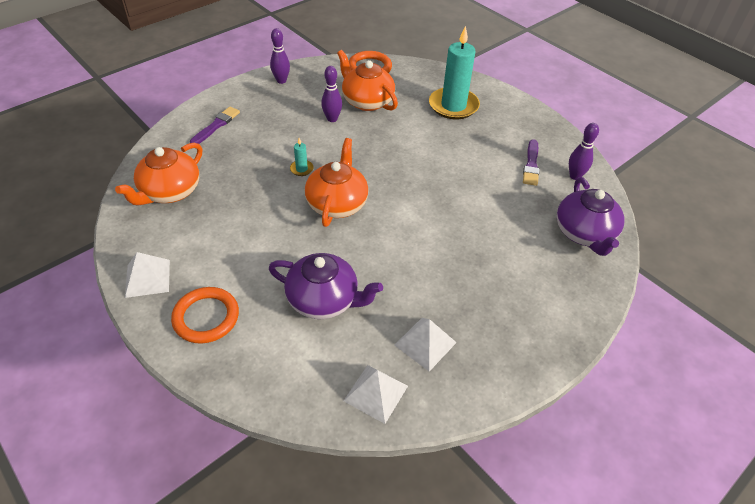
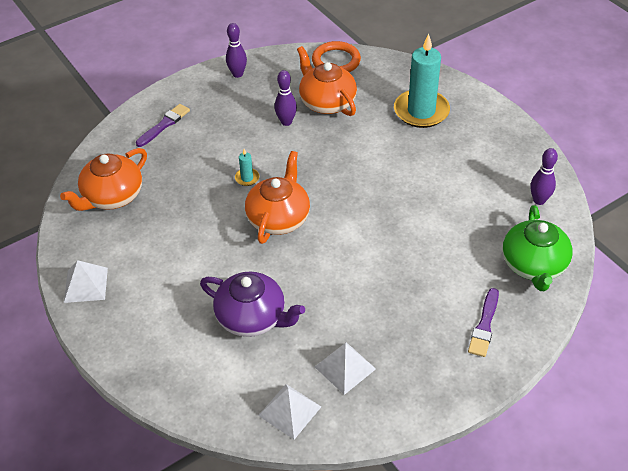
camera: 10 degrees right, 0 degrees up
orange ring [171,287,239,344] -> none
purple brush [523,139,540,186] -> purple brush moved to [468,288,499,357]
purple teapot [557,177,624,256] -> green teapot [503,205,573,291]

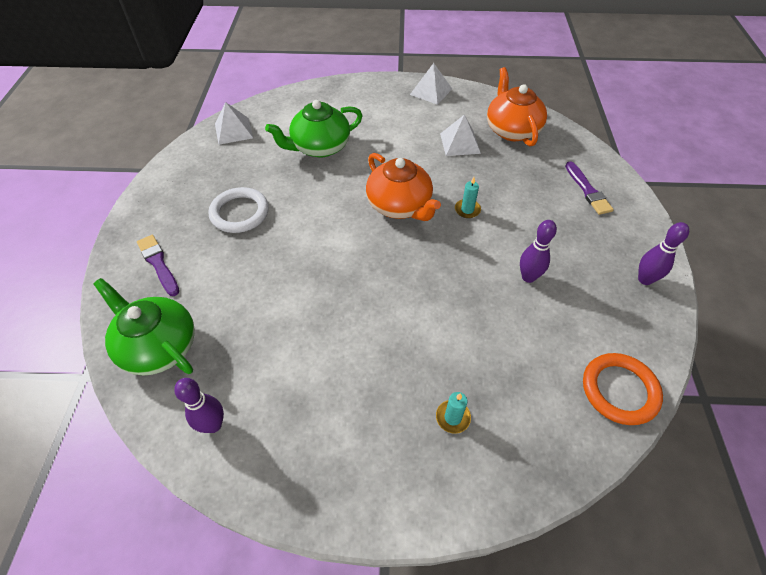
camera: 125 degrees right, 5 degrees up
purple teapot [200,272,305,337] -> green teapot [265,100,363,158]
orange teapot [297,46,357,116] -> none
white pyramid [315,342,376,395] -> white pyramid moved to [440,114,481,156]
turquoise candle [394,34,450,128] -> turquoise candle [436,392,471,434], size x0.41
none -> white ring [208,187,269,233]

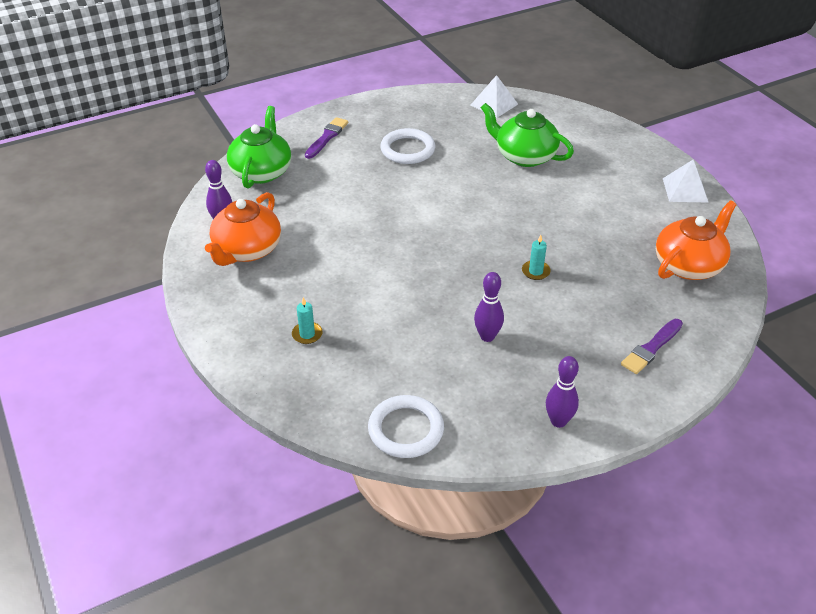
camera: 60 degrees right, 10 degrees down
orange teapot [366,153,441,221] -> orange teapot moved to [205,192,281,266]
white pyramid [440,114,481,156] -> none
orange ring [583,353,663,425] -> white ring [368,395,444,458]

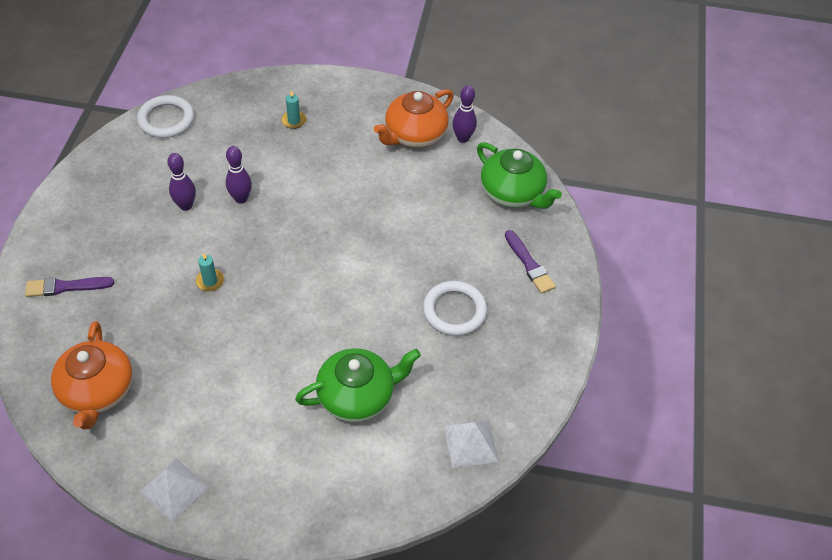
camera: 125 degrees right, 10 degrees up
orange teapot [205,192,281,266] -> orange teapot turned 105 degrees counterclockwise [374,89,454,148]
purple bowling pin [546,356,579,428] -> purple bowling pin moved to [226,146,252,204]
purple brush [621,319,683,374] -> purple brush turned 90 degrees counterclockwise [25,277,114,297]

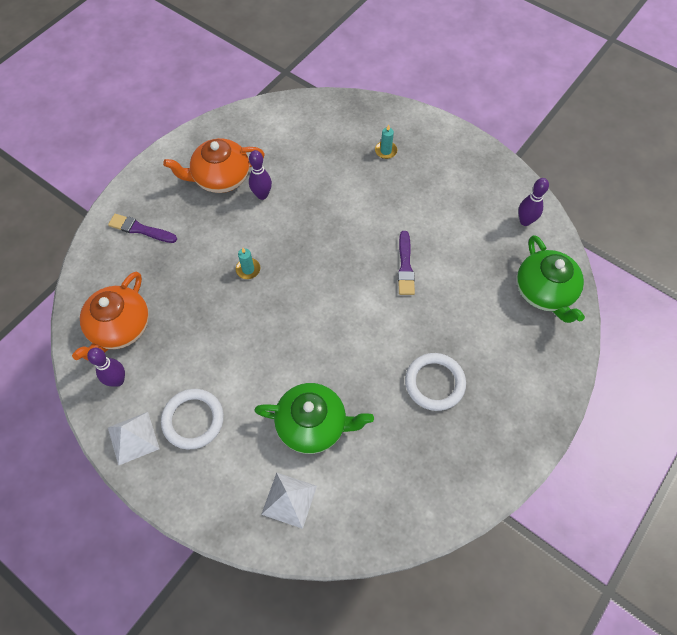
camera: 30 degrees right, 10 degrees up
white ring [137,95,194,138] -> white ring moved to [161,389,224,449]
purple bowling pin [226,146,252,204] -> purple bowling pin moved to [87,348,125,387]
orange teapot [374,89,454,148] -> orange teapot moved to [163,138,265,193]
white pyramid [444,420,498,468] -> white pyramid moved to [261,473,317,529]
purple brush [505,230,556,294] -> purple brush moved to [398,231,415,295]

